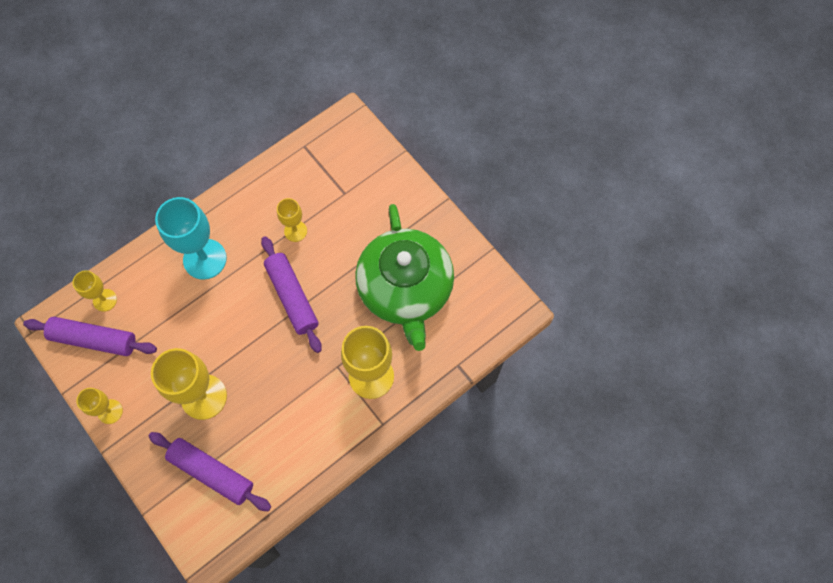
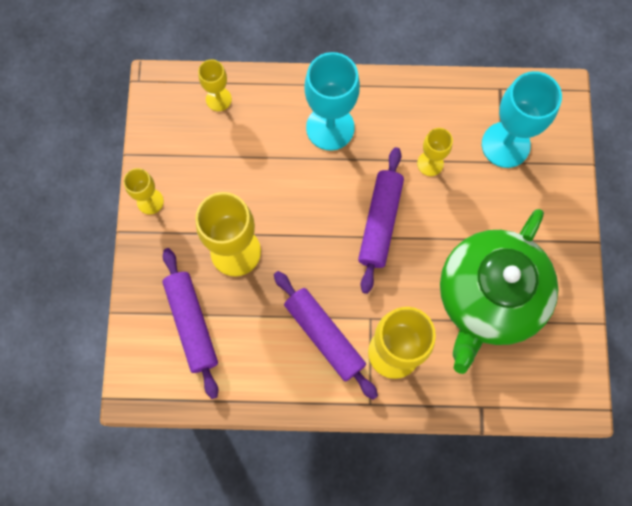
camera: 40 degrees right, 5 degrees up
purple rolling pin [23,317,157,356] -> purple rolling pin moved to [274,271,378,400]
none -> turquoise goblet [482,71,562,168]

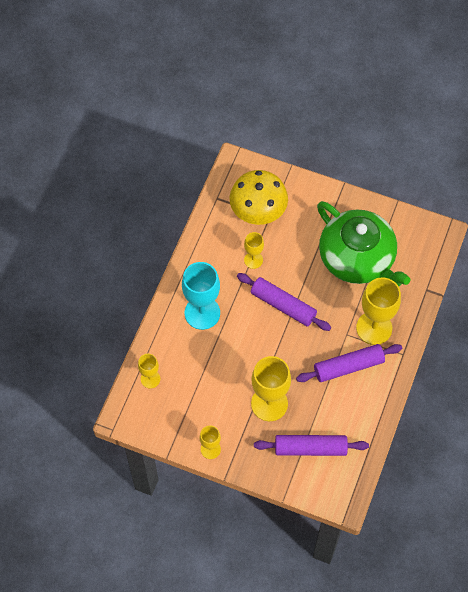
camera: 70 degrees left, 10 degrees down
turquoise goblet [482,71,562,168] -> yellow mushroom [230,170,288,225]

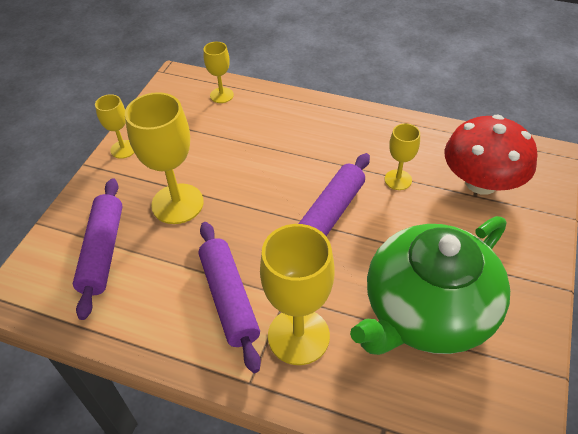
camera: 90 degrees right, 15 degrees down
turquoise goblet [182,262,220,330] -> none
yellow mushroom [230,170,288,225] -> red mushroom [445,115,538,195]

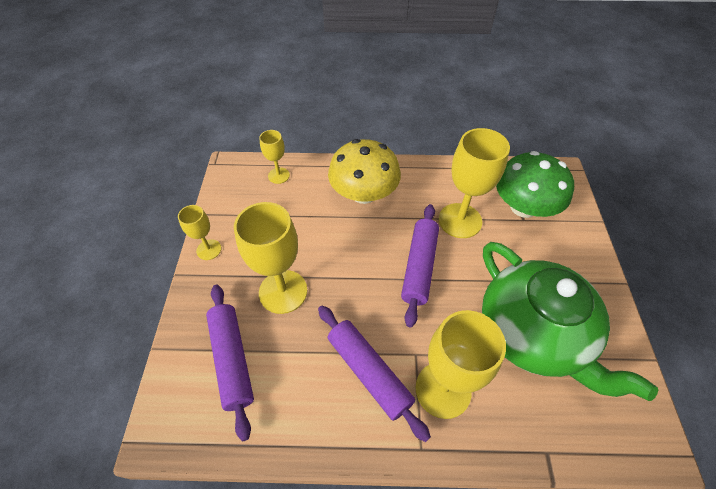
camera: 20 degrees left, 5 degrees up
green teapot [350,216,510,355] -> green teapot turned 60 degrees counterclockwise [482,242,658,401]
yellow goblet [385,123,420,190] -> yellow goblet [439,128,510,238], size x1.85
red mushroom [445,115,538,195] -> green mushroom [496,151,574,218]
none -> yellow mushroom [328,139,401,204]

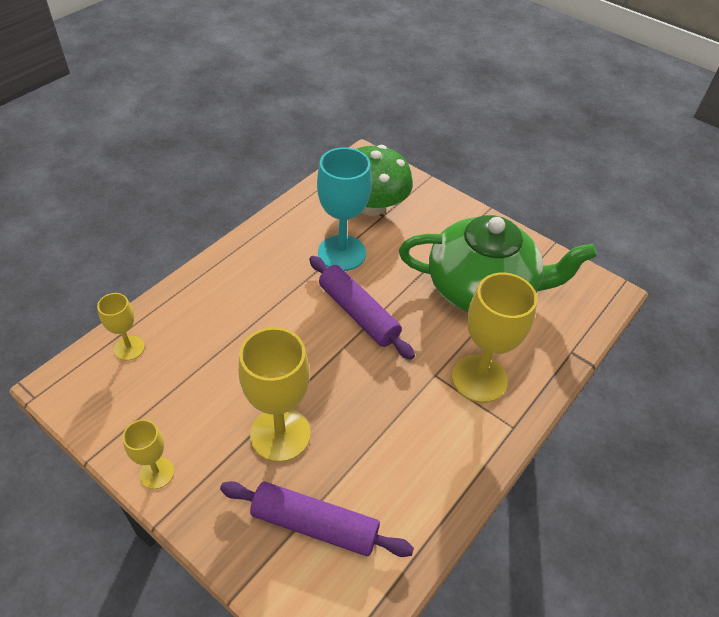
camera: 55 degrees left, 5 degrees down
purple rolling pin [318,305,431,442] -> none
yellow mushroom [328,139,401,204] -> none
yellow goblet [439,128,510,238] -> turquoise goblet [317,147,372,271]

